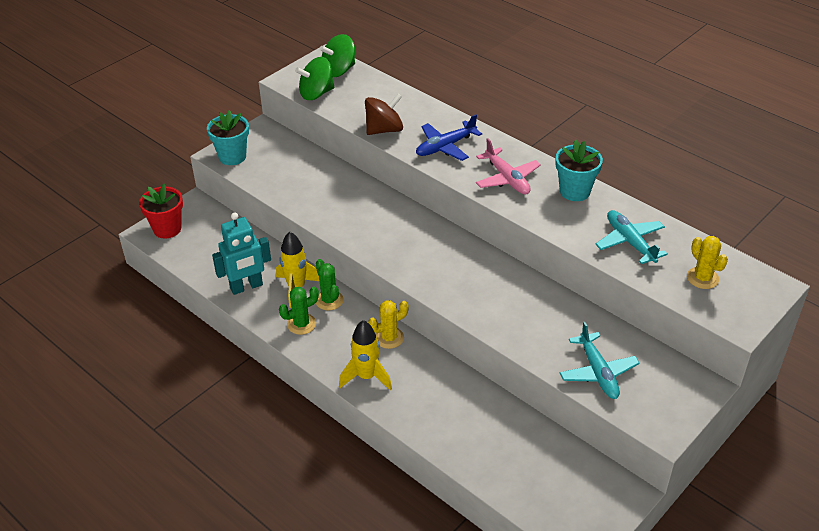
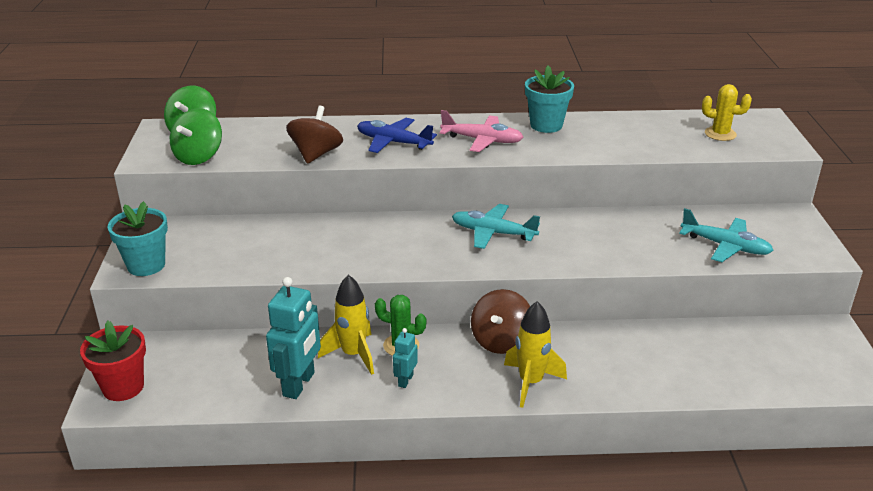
camera: 45 degrees left, 10 degrees down
green cactus [279,287,319,335] -> turquoise robot [393,328,418,388]
yellow cactus [368,300,409,349] -> brown spinning top [471,289,530,354]
blue plane [416,114,482,161] -> blue plane turned 105 degrees clockwise [357,118,437,153]
turquoise plane [595,210,668,264] -> turquoise plane moved to [452,204,540,249]

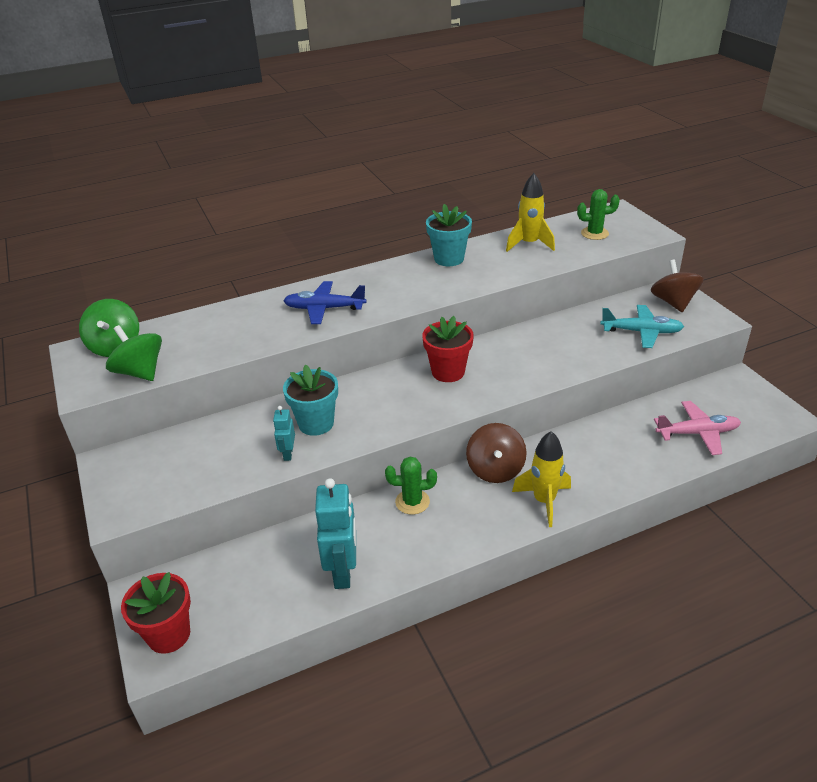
camera: 20 degrees left, 5 degrees up
turquoise flower pot [108,201,168,276] -> turquoise flower pot moved to [283,365,338,436]
green spinning top [170,108,222,165] -> green spinning top turned 135 degrees clockwise [106,325,162,381]
brown spinning top [286,106,343,164] -> brown spinning top moved to [651,260,704,312]
yellow rocket [318,275,374,375] -> yellow rocket moved to [506,173,555,252]
turquoise robot [393,328,418,388] -> turquoise robot moved to [273,406,295,461]
pink plane [440,110,524,152] -> pink plane moved to [654,401,741,455]
turquoise plane [452,204,540,249] -> red flower pot [422,316,474,382]
yellow cactus [702,84,752,141] -> green cactus [577,189,620,240]

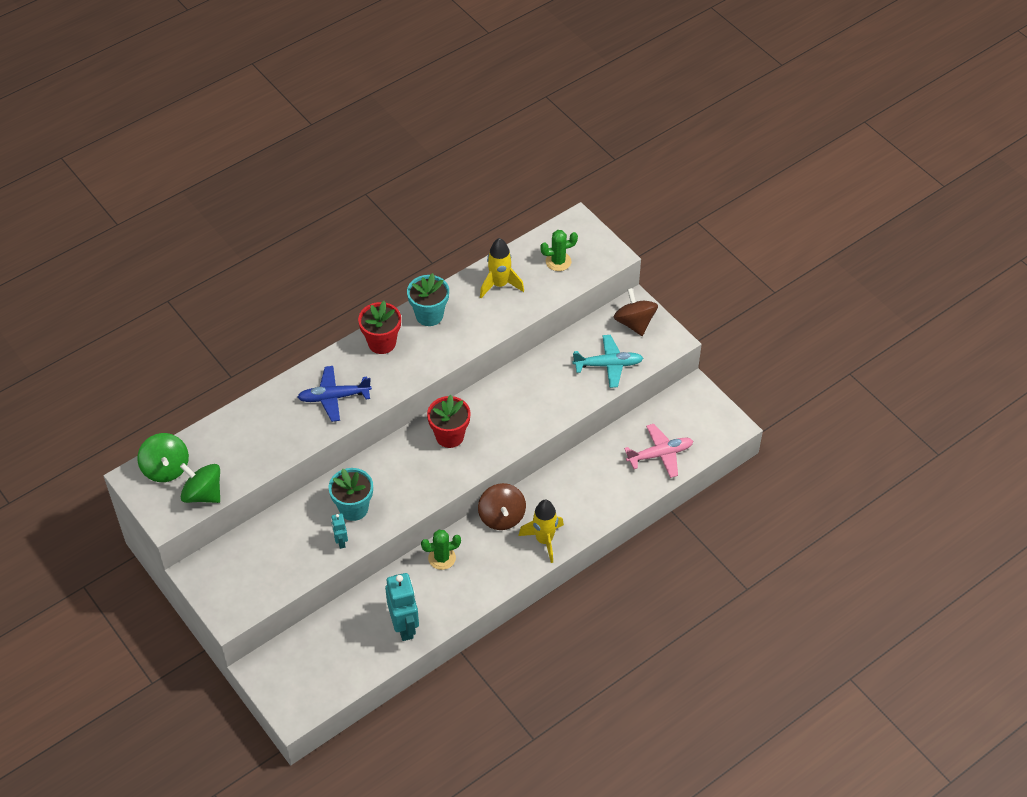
camera: 15 degrees left, 15 degrees up
red flower pot [121,572,191,654] -> red flower pot moved to [358,301,401,354]

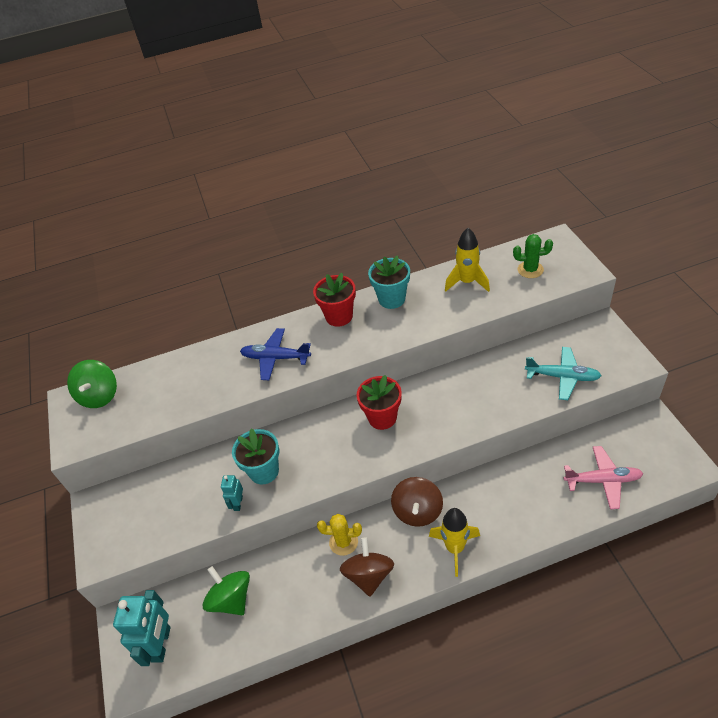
camera: 25 degrees right, 5 degrees down
green spinning top [180,463,220,503] -> green spinning top moved to [202,566,250,615]
turquoise robot [385,573,419,641] -> turquoise robot moved to [113,590,170,666]
green cactus [421,530,461,570] -> yellow cactus [317,514,362,556]
brown spinning top [613,288,658,336] -> brown spinning top moved to [340,538,394,597]

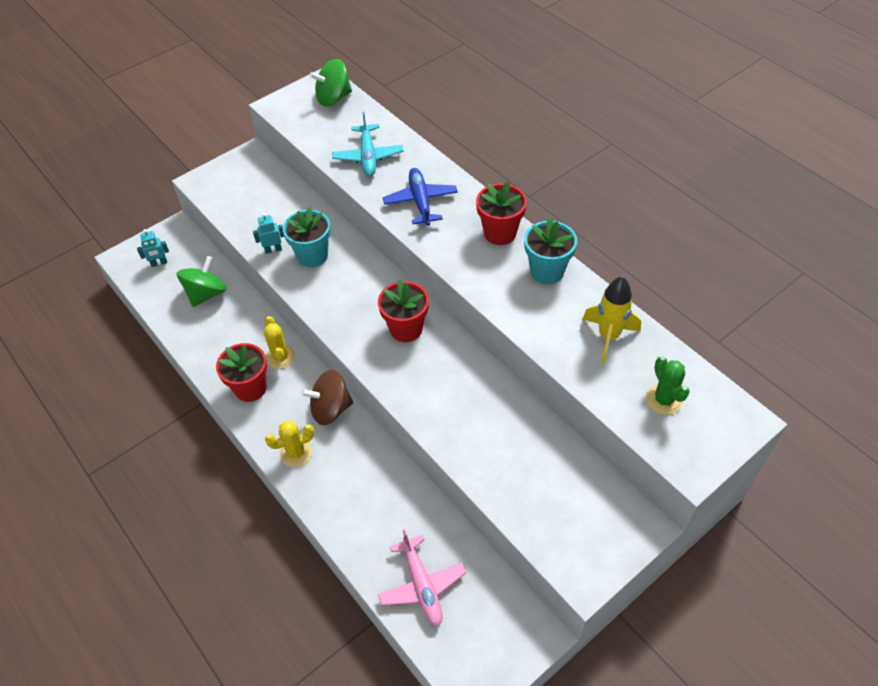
camera: 65 degrees right, 5 degrees up
turquoise robot [113,590,170,666] -> turquoise robot [137,229,169,267], size x0.51
brown spinning top [340,538,394,597] -> red flower pot [216,343,267,402]
yellow rocket [429,508,480,577] -> yellow cactus [265,421,315,467]
turquoise plane [525,347,602,400] -> turquoise plane moved to [332,112,404,176]

